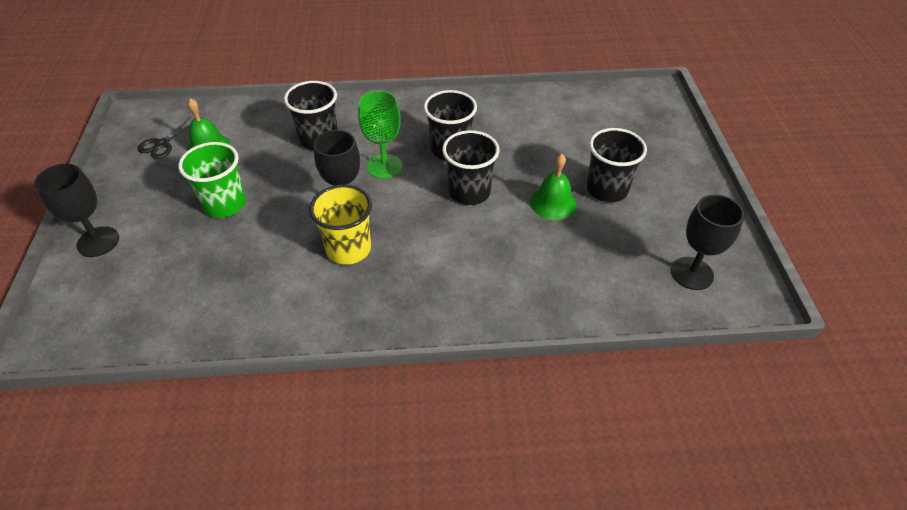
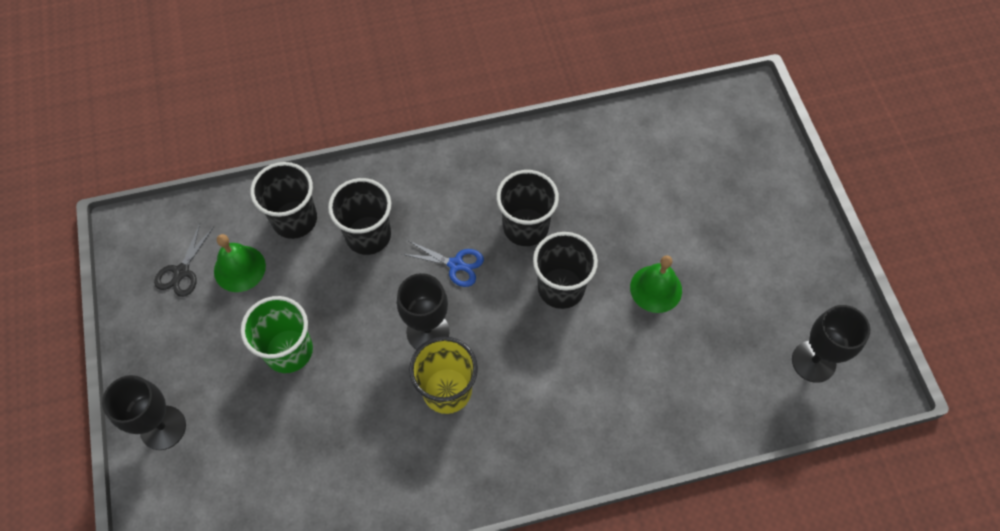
camera: 10 degrees left, 15 degrees up
green goblet [358,91,403,179] -> blue scissors [402,241,484,287]
black cup [587,128,647,202] -> black cup moved to [250,162,317,239]

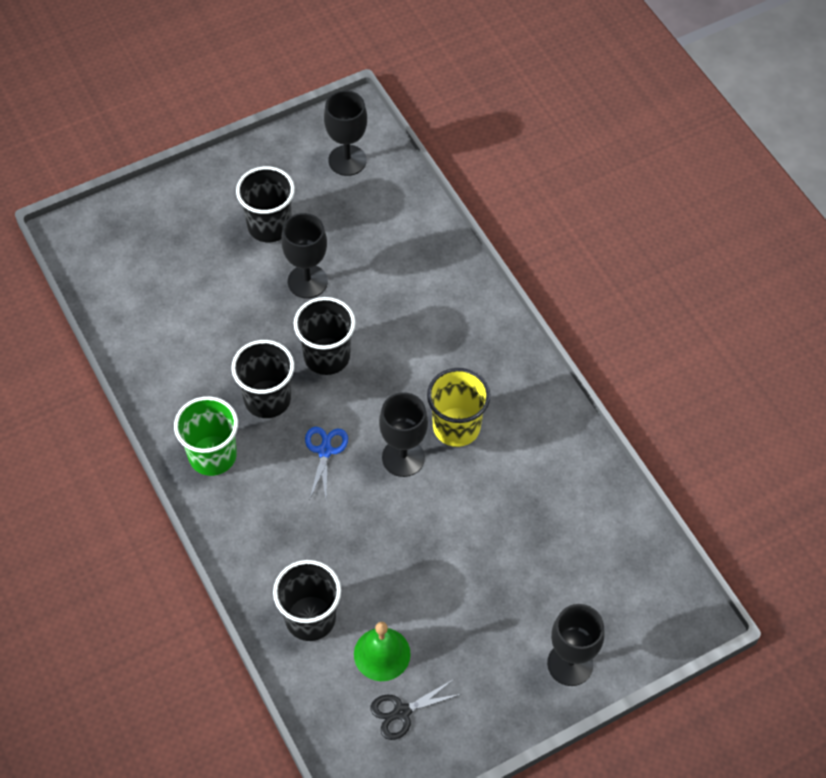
camera: 105 degrees left, 5 degrees down
black scissors [154,224,214,297] -> black scissors turned 150 degrees clockwise [370,679,461,740]
green cup [241,296,313,373] -> green cup moved to [174,396,238,476]
black cup [328,178,391,255] -> black cup moved to [236,166,295,242]
green bell [630,255,682,313] -> black goblet [281,213,328,298]

